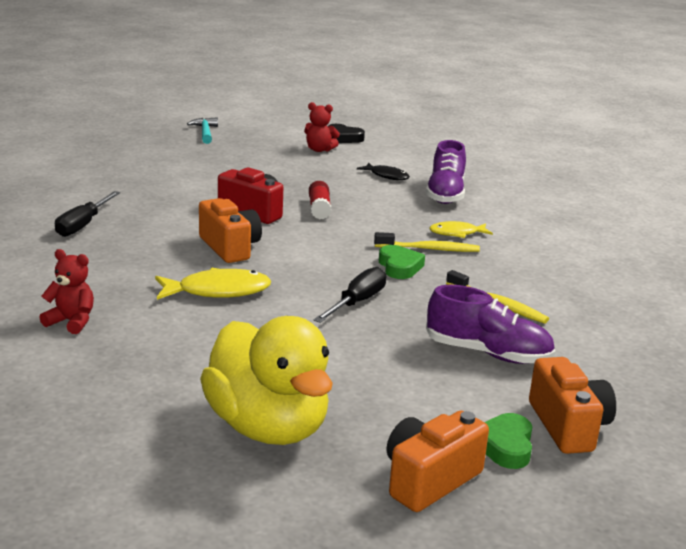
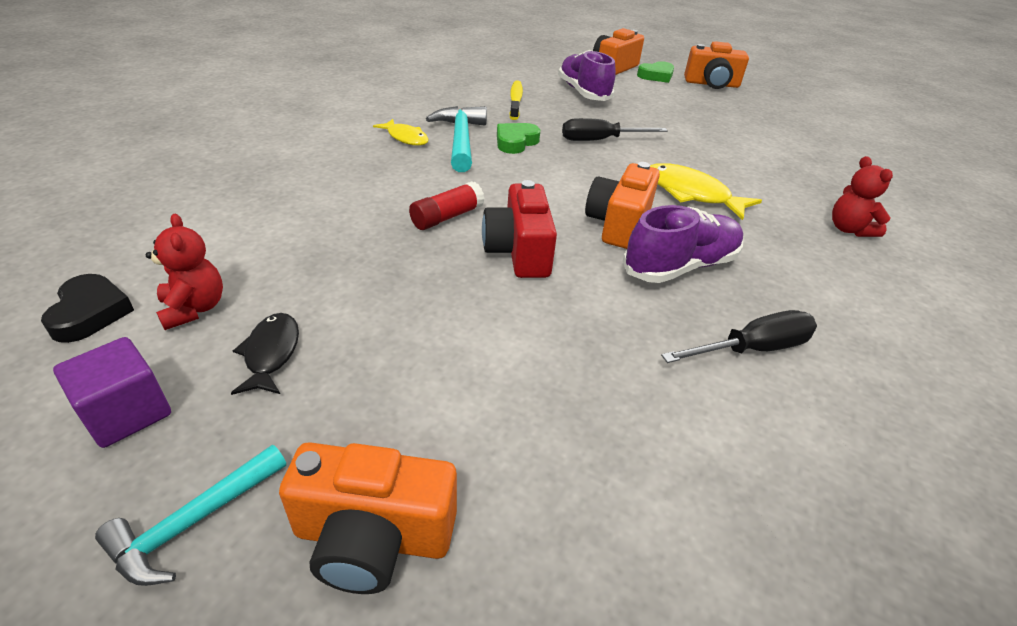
camera: 130 degrees left, 15 degrees up
yellow duck [200,316,333,445] -> none
black fish [357,163,410,180] -> black fish moved to [231,313,299,395]
yellow toothbrush [374,232,480,252] -> turquoise hammer [426,106,487,172]
purple shoe [426,140,466,204] -> purple shoe moved to [623,205,743,283]
none -> purple cube [53,337,171,448]
none -> orange camera [279,442,457,594]

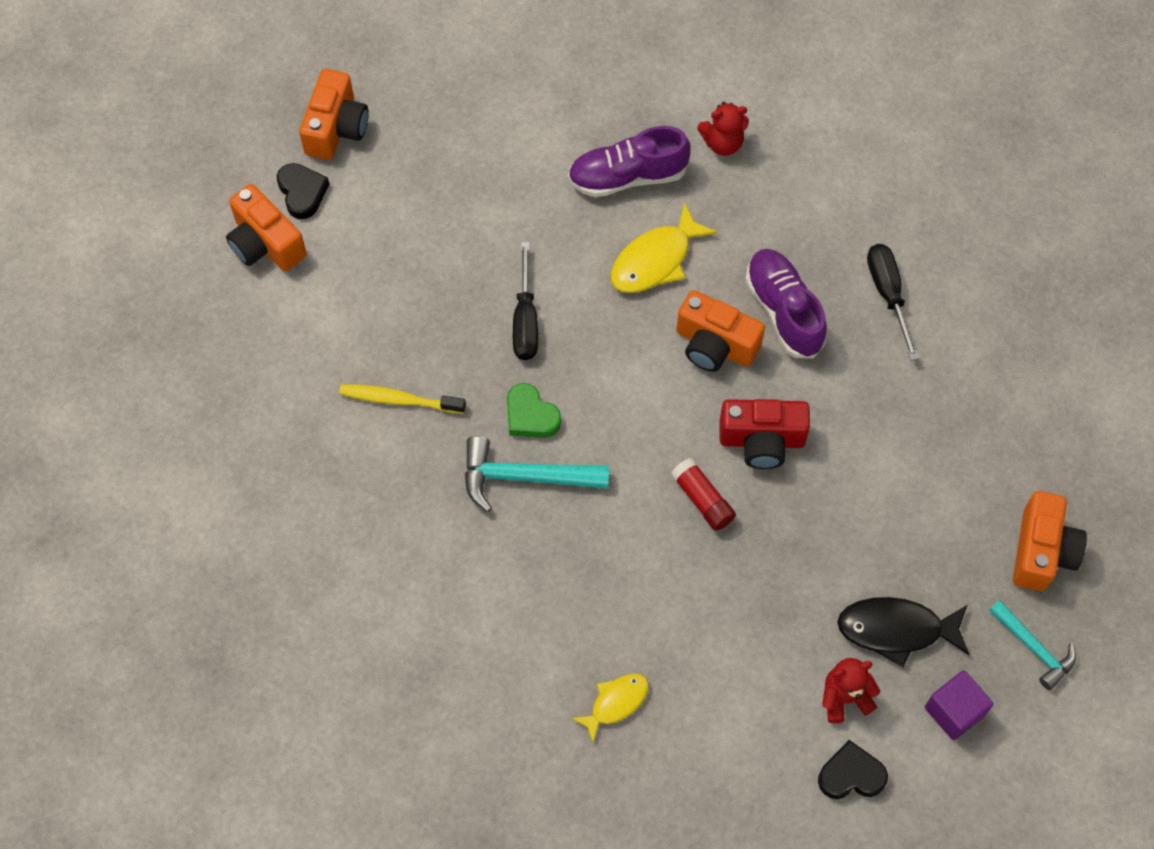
camera: 80 degrees left, 25 degrees up
black fish [231,313,299,395] -> black fish [837,597,969,667], size x1.58
yellow fish [373,119,429,145] -> yellow fish moved to [572,673,649,743]
purple shoe [558,50,616,101] -> purple shoe moved to [568,126,691,197]
green heart [637,61,674,83] -> black heart [277,163,329,219]

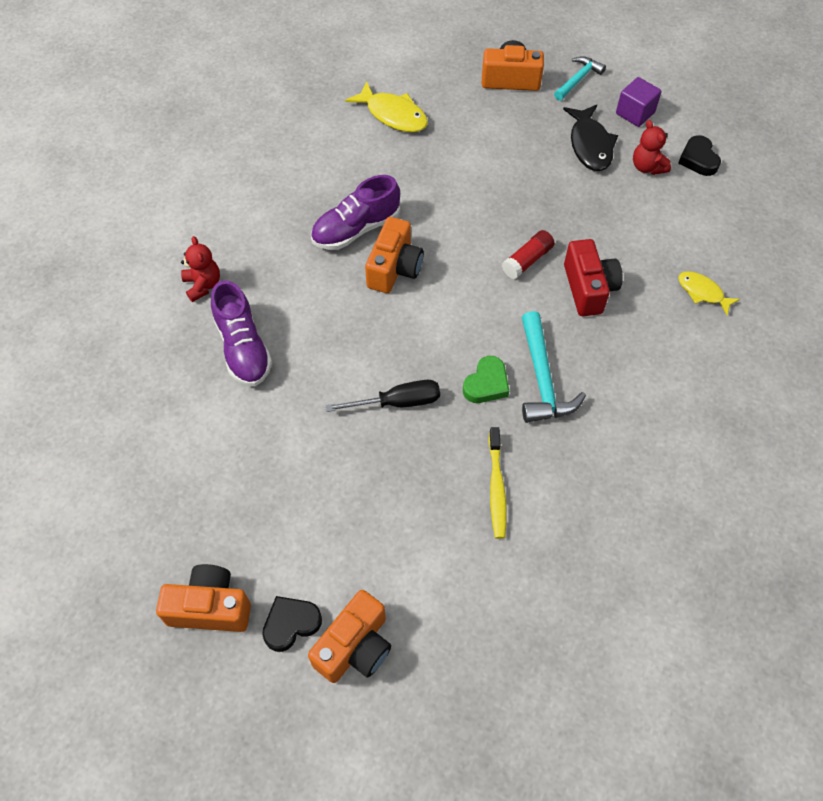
camera: 100 degrees left, 5 degrees down
yellow fish [611,202,717,293] -> yellow fish moved to [345,81,428,132]
red camera [720,399,810,469] -> red camera moved to [564,239,623,316]
black screwdriver [867,244,919,361] -> none

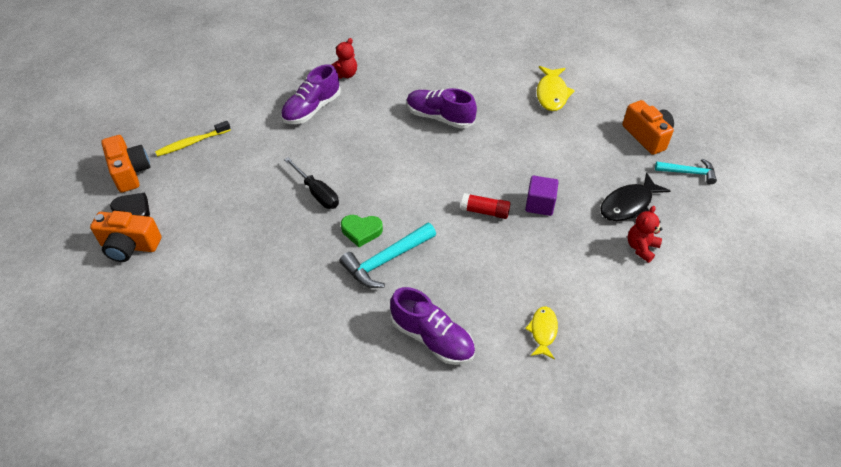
camera: 60 degrees right, 10 degrees down
orange camera [365,217,424,293] -> none
yellow toothbrush [489,427,507,539] -> yellow toothbrush moved to [155,121,231,157]
red camera [564,239,623,316] -> none
purple cube [616,77,662,127] -> purple cube moved to [525,176,558,216]
black heart [678,135,721,176] -> none
none -> purple shoe [390,287,475,365]

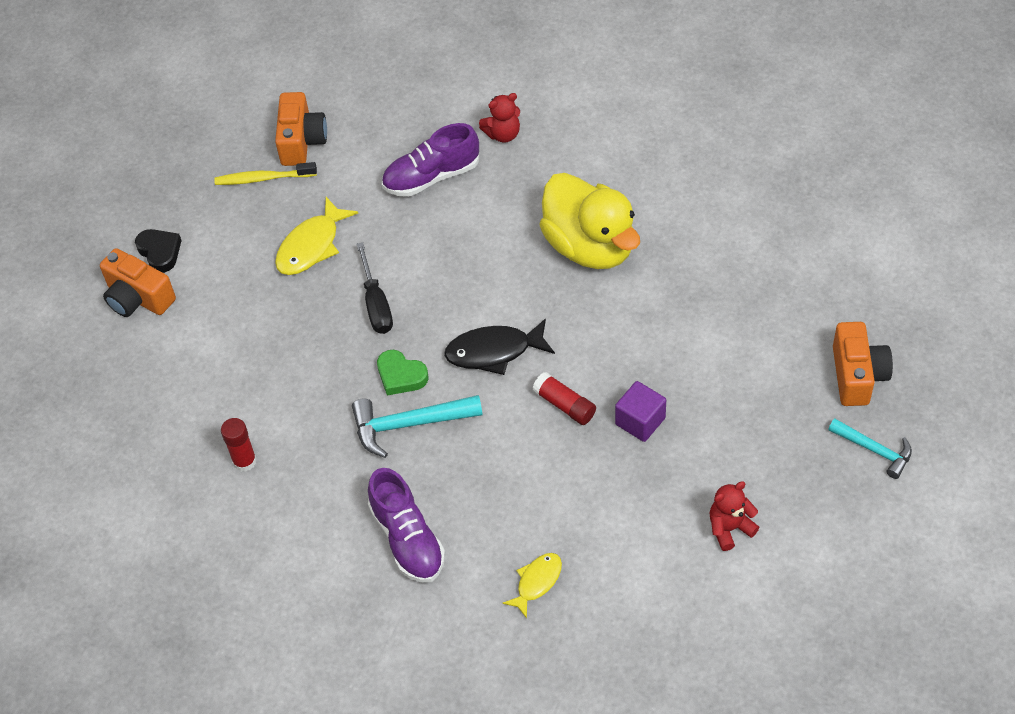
camera: 30 degrees right, 5 degrees up
orange camera [101,135,150,193] -> orange camera moved to [275,92,327,166]
purple shoe [407,88,477,129] -> yellow duck [540,173,640,269]
yellow fish [537,66,575,111] -> yellow fish moved to [275,197,358,275]
black fish [600,173,671,221] -> black fish moved to [444,318,555,375]
none -> red glue stick [221,418,257,472]

